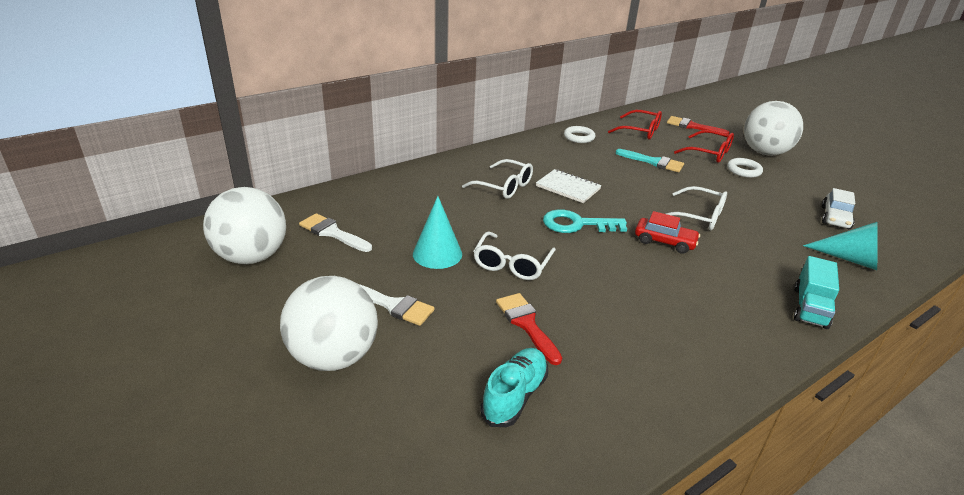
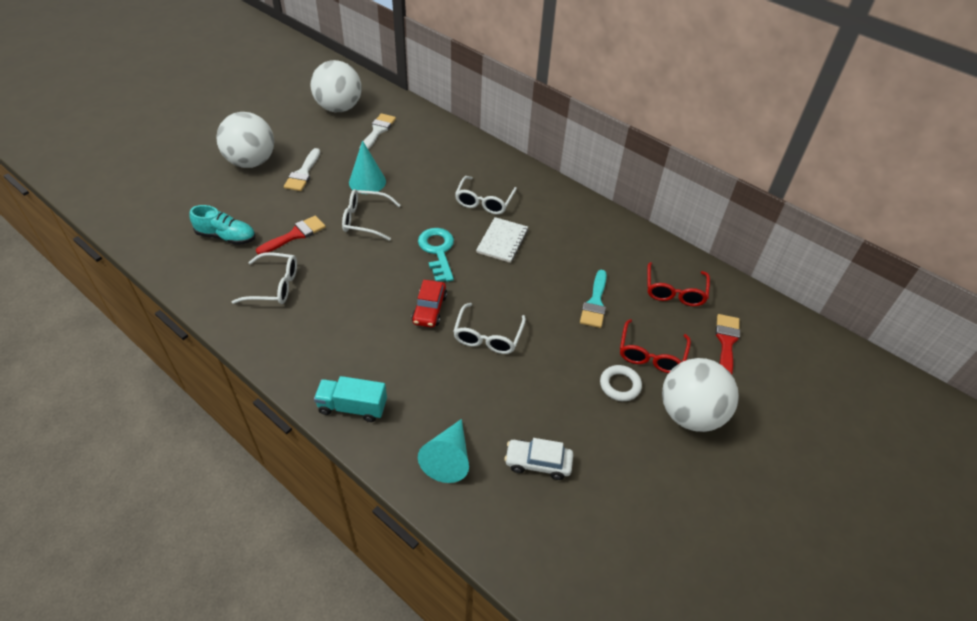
camera: 75 degrees right, 15 degrees up
white ring [564,126,596,143] -> none
none -> white glasses [232,252,297,304]

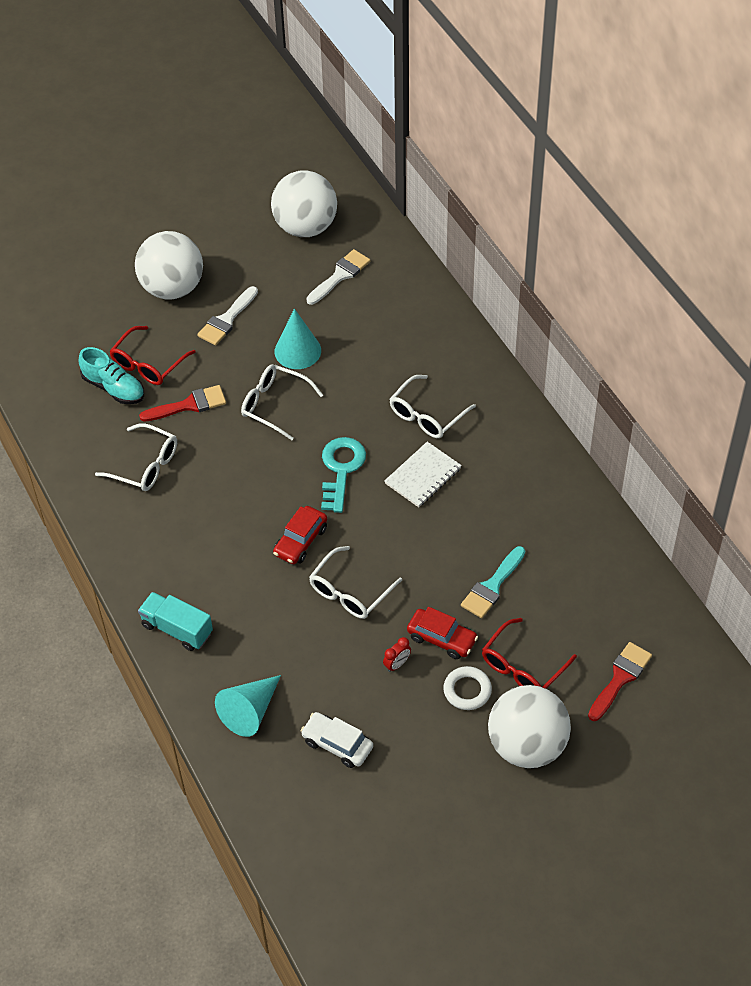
camera: 25 degrees right, 5 degrees up
red glasses [647,262,710,306] -> red glasses moved to [110,326,196,385]
none -> red clock [383,637,411,672]
none -> red car [407,607,478,659]

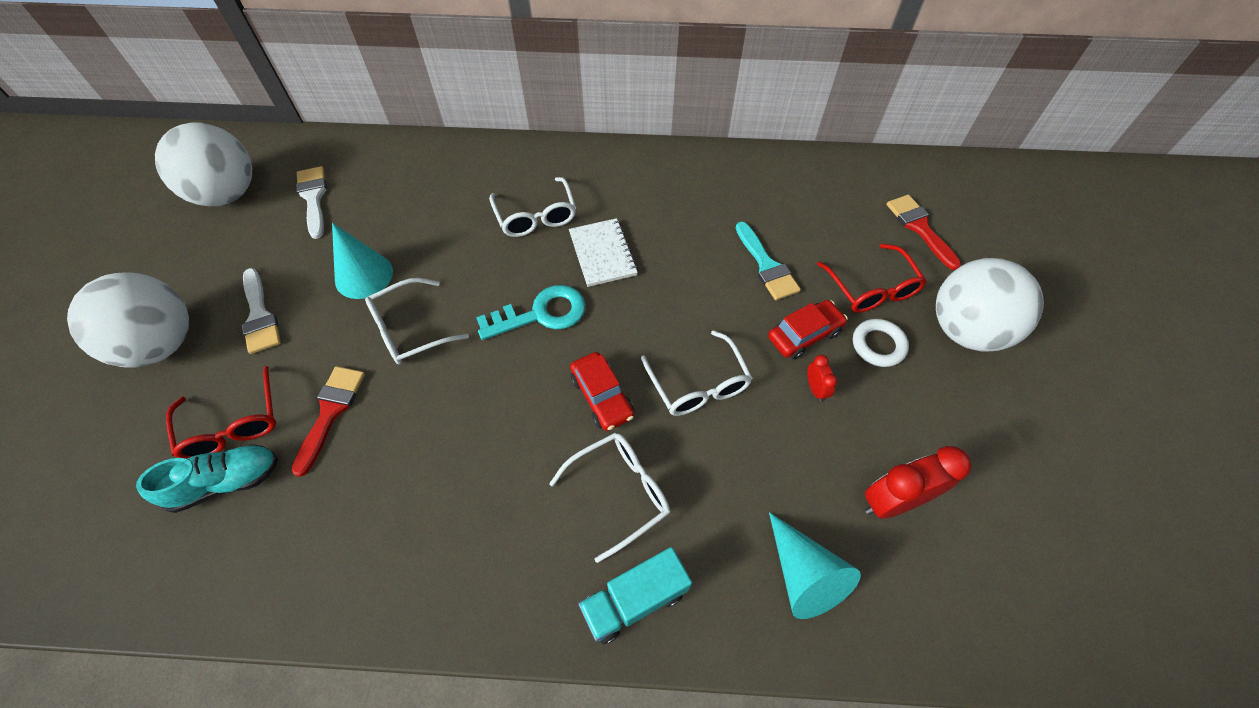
camera: 60 degrees left, 5 degrees up
white glasses [95,423,177,491] -> white glasses moved to [549,433,670,563]
white car [300,712,373,768] -> red clock [865,446,971,519]
turquoise key [321,437,366,513] -> turquoise key turned 120 degrees clockwise [476,285,586,340]

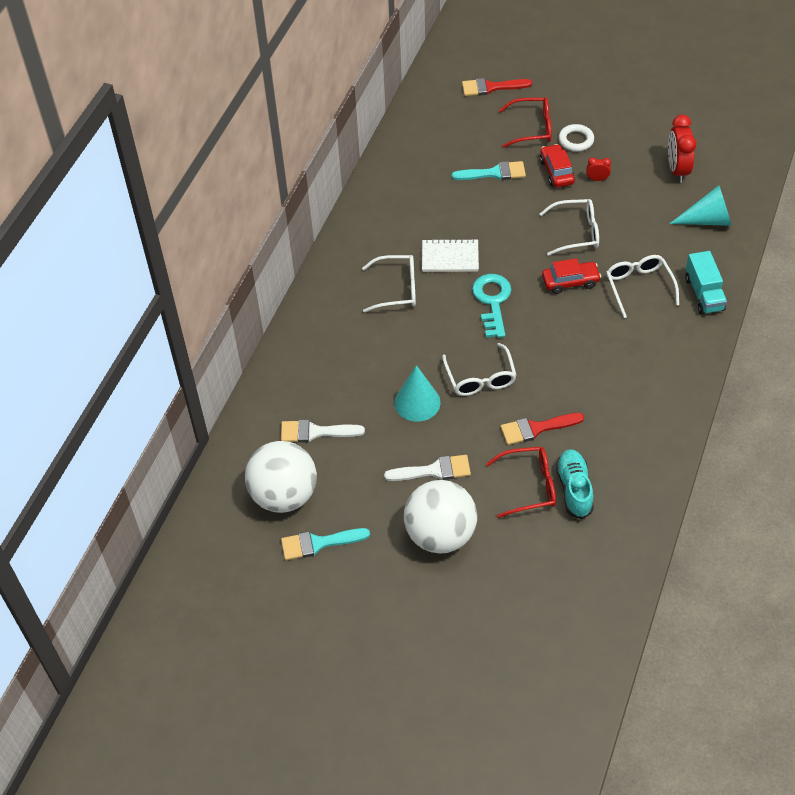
camera: 70 degrees left, 5 degrees down
red brush [292,366,365,477] -> red brush turned 45 degrees counterclockwise [501,413,584,445]
white ball [936,258,1044,352] -> none
none -> turquoise brush [281,528,370,560]

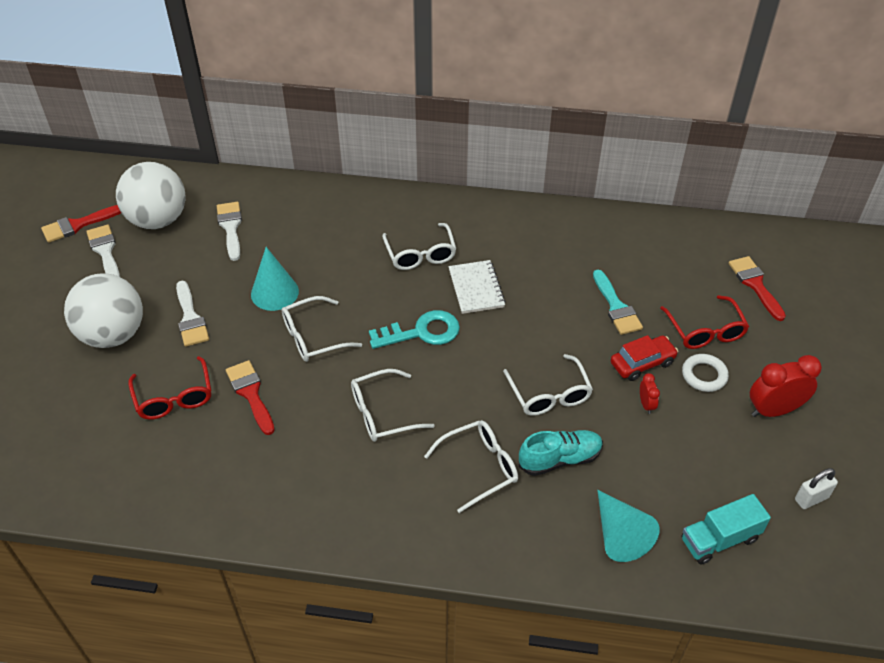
camera: 75 degrees right, 5 degrees down
turquoise brush [281,528,370,560] -> white brush [86,225,120,277]
red car [542,258,601,294] -> none
turquoise shoe [556,449,594,519] -> turquoise shoe moved to [518,430,603,476]
red clock [668,115,696,183] -> red clock moved to [750,355,822,417]
turquoise truck [685,251,727,314] -> turquoise truck moved to [681,494,771,565]
none -> red brush [41,205,121,243]
none -> white glasses [351,369,435,442]
none -> white padlock [795,468,838,509]

